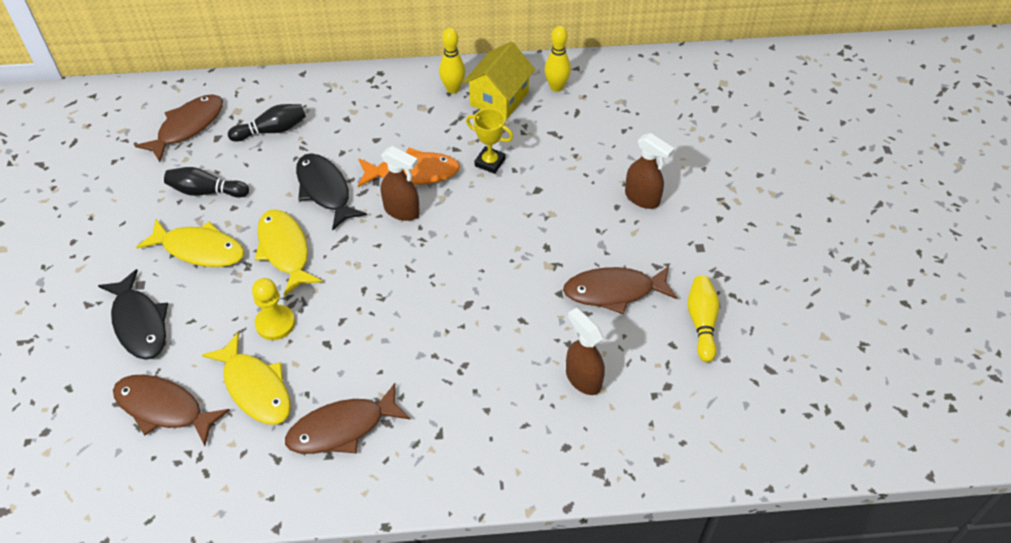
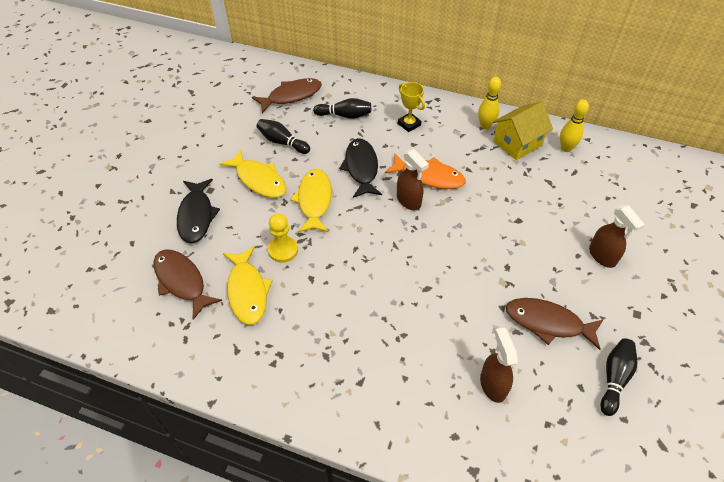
camera: 25 degrees right, 0 degrees up
brown fish [285,383,410,454] -> none
yellow trophy [466,108,513,174] -> yellow trophy moved to [398,82,425,132]
yellow bowling pin [687,276,719,362] -> black bowling pin [600,338,637,416]

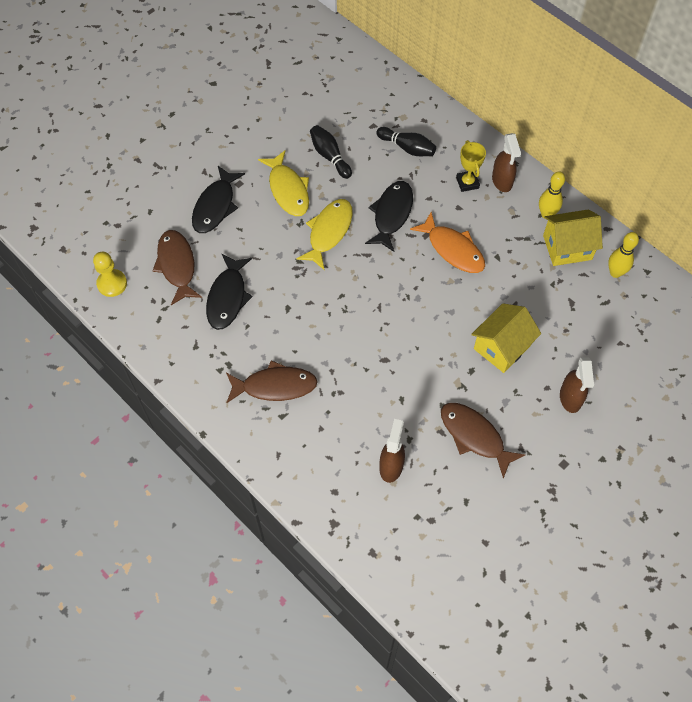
camera: 25 degrees right, 10 degrees up
yellow fish [223,246,273,325] -> black fish [206,254,253,330]
brown fish [252,78,322,113] -> brown fish moved to [226,360,318,403]
yellow pawn [268,213,298,263] -> yellow pawn moved to [93,252,127,297]
brown spray bottle [397,149,429,210] -> brown spray bottle moved to [492,133,521,192]
black bowling pin [600,338,637,416] -> none
none -> yellow house [471,303,541,373]

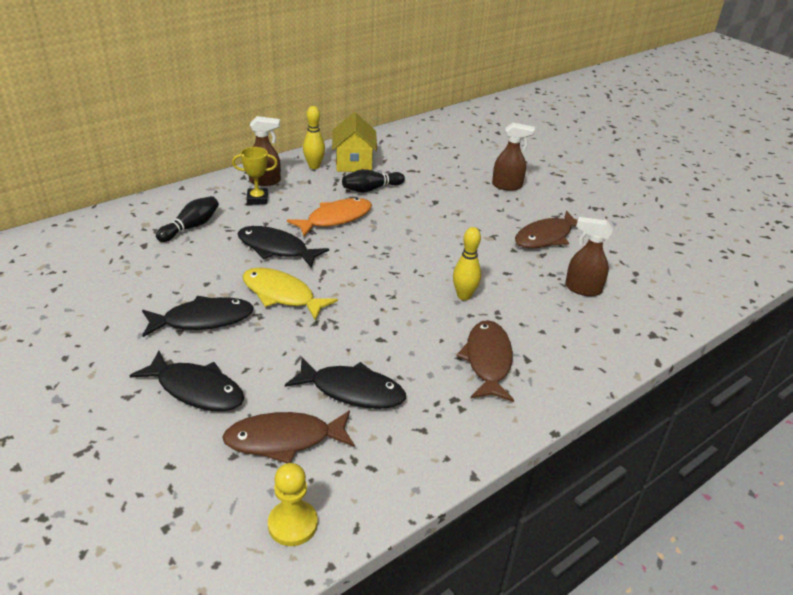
camera: 85 degrees left, 25 degrees down
yellow fish [258,151,309,216] -> black fish [142,296,254,337]
black bowling pin [310,125,352,179] -> black bowling pin moved to [342,169,405,193]
yellow house [471,303,541,373] -> none
yellow bowling pin [608,232,639,278] -> yellow bowling pin moved to [453,227,481,300]

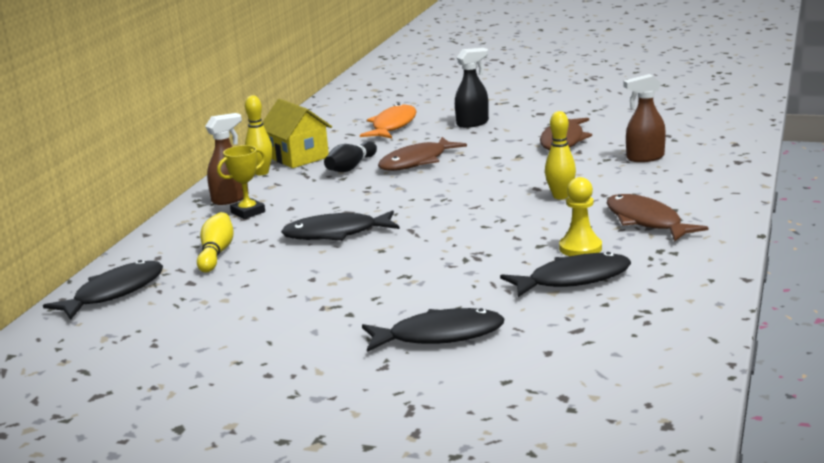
camera: 30 degrees left, 15 degrees down
black fish [142,296,254,337] -> black fish moved to [43,260,163,320]
black bowling pin [156,196,219,242] -> yellow bowling pin [197,212,234,273]
brown fish [222,411,355,463] -> brown fish moved to [378,137,467,171]
yellow fish [242,268,338,321] -> none
yellow pawn [268,463,318,546] -> yellow pawn moved to [559,177,602,256]
orange fish [287,198,372,236] -> orange fish moved to [360,103,417,139]
brown spray bottle [492,123,535,191] -> black spray bottle [455,48,489,128]

